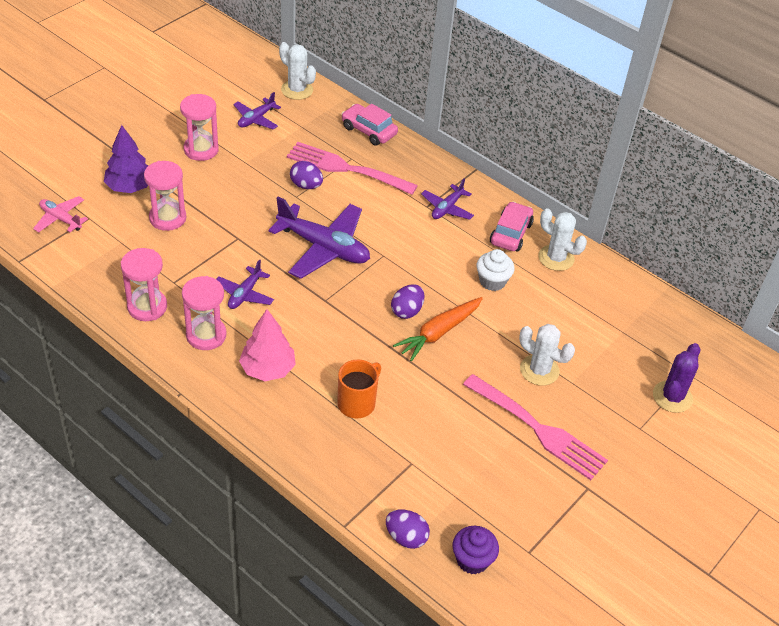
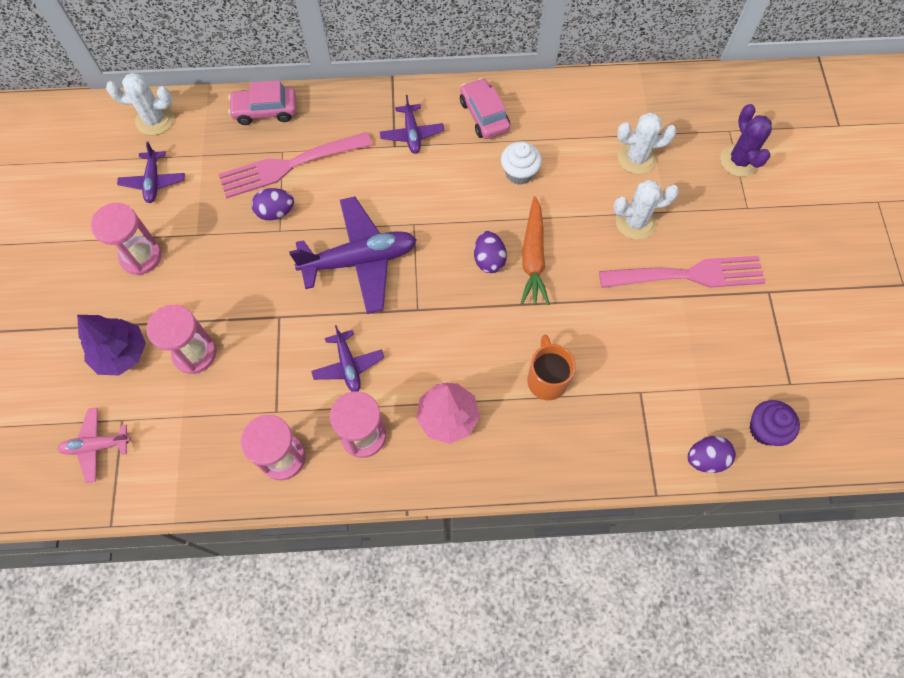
camera: 40 degrees left, 20 degrees up
white cactus [538,208,587,271] -> white cactus moved to [617,112,677,174]

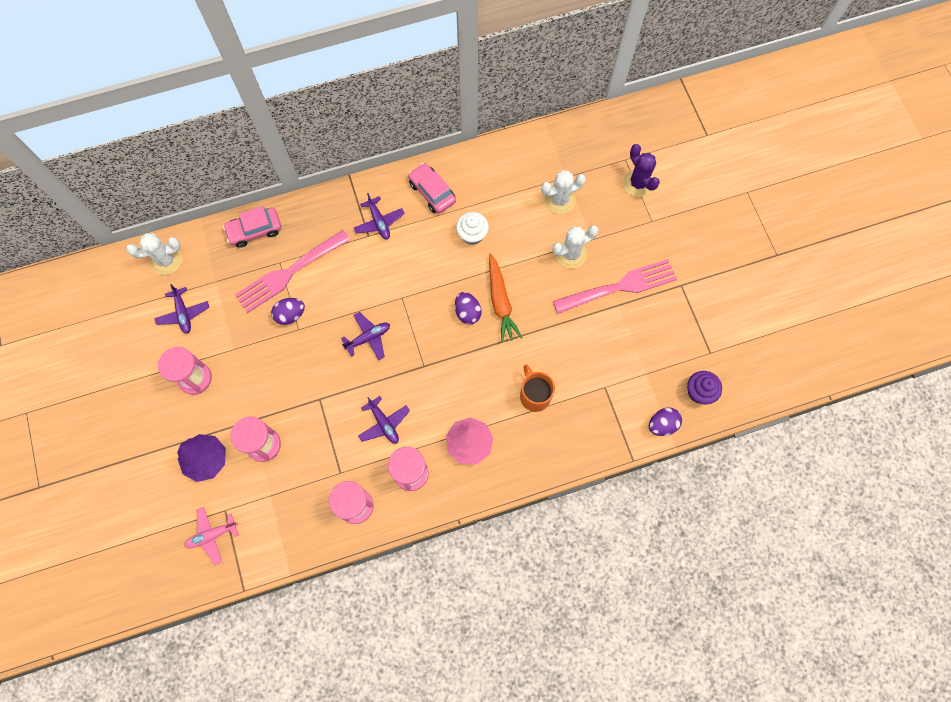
camera: 15 degrees left, 5 degrees up
purple plane [289,197,417,314] -> purple plane [341,312,390,360], size x0.53

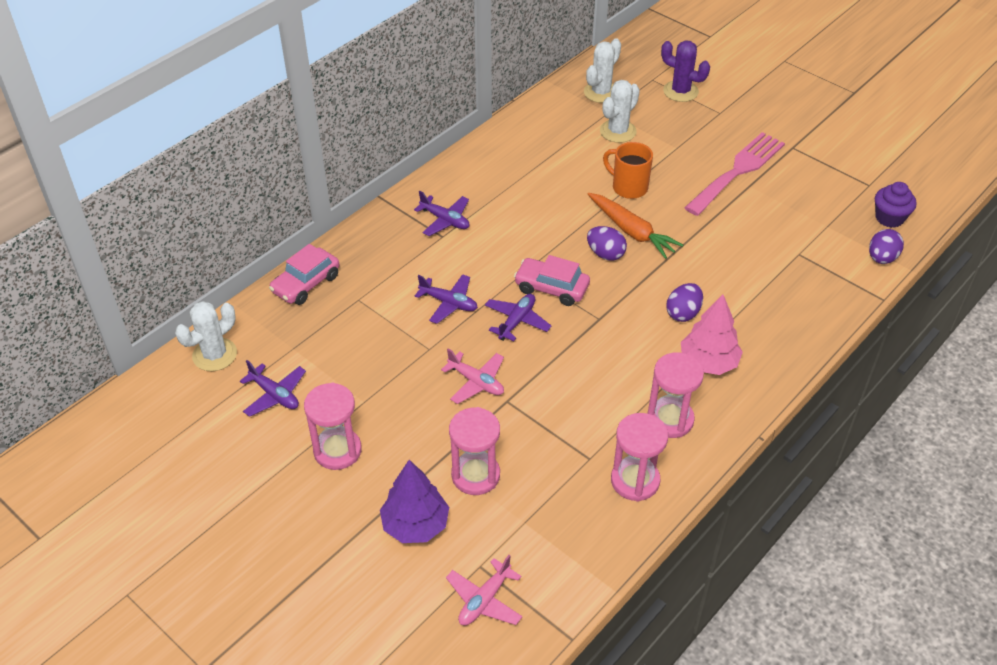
camera: 30 degrees left, 25 degrees down
pink fork [235,230,350,313] -> none
purple egg [271,298,305,325] -> purple egg moved to [666,283,703,322]
purple plane [358,396,410,444] -> purple plane moved to [415,274,478,324]
pink car [408,163,456,214] -> pink car moved to [514,255,590,306]
white cupcake [456,212,489,245] -> none
orange mug [520,365,555,412] -> orange mug moved to [603,142,653,199]
white cactus [552,225,599,269] -> white cactus moved to [584,38,621,103]
none -> pink plane [441,348,504,404]

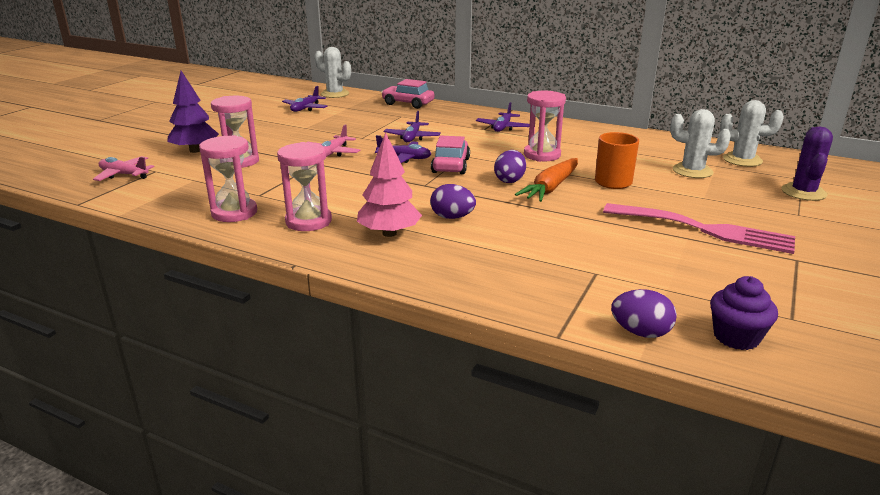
camera: 75 degrees right, 20 degrees down
pink hourglass [304,383,361,470] -> pink hourglass moved to [524,91,566,162]

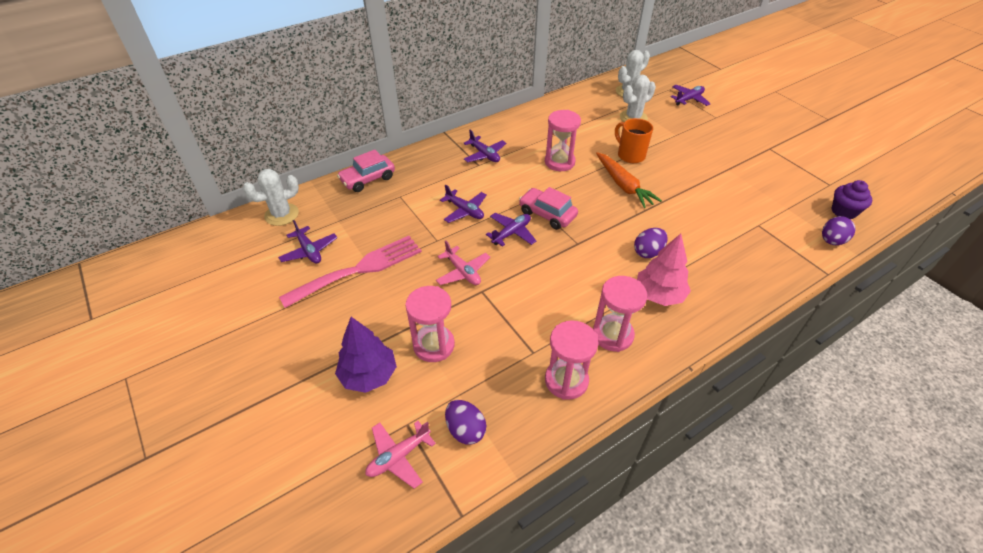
camera: 60 degrees left, 20 degrees up
purple egg [494,150,526,183] -> purple egg moved to [445,400,486,445]
pink fork [603,203,795,254] -> pink fork moved to [279,236,422,308]
purple cactus [782,127,833,201] -> purple plane [671,85,711,106]

